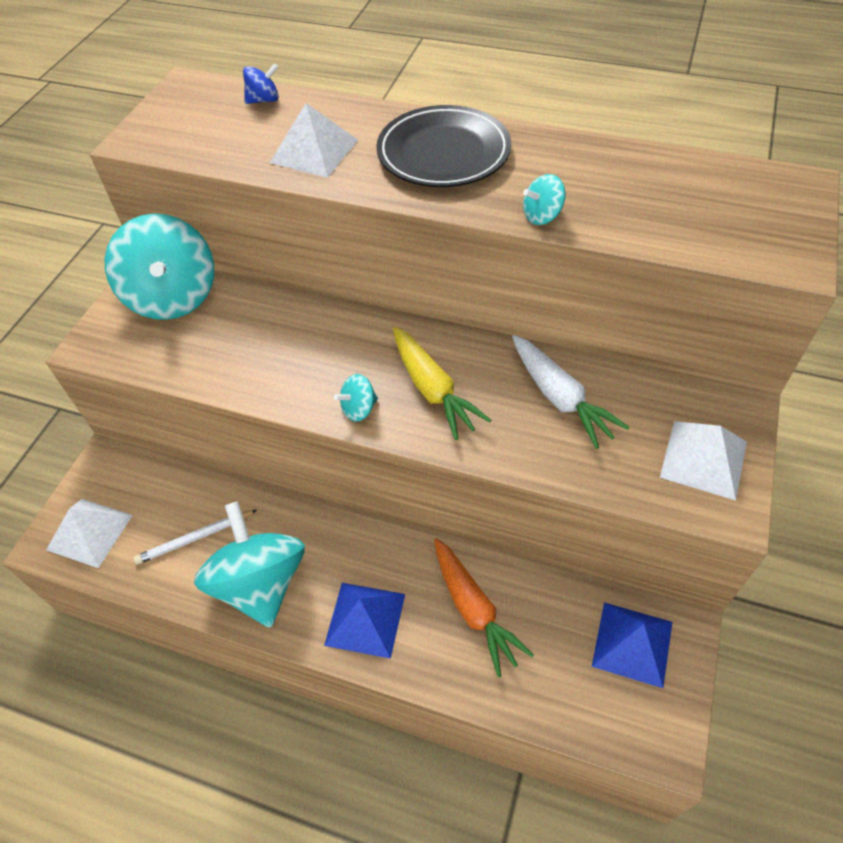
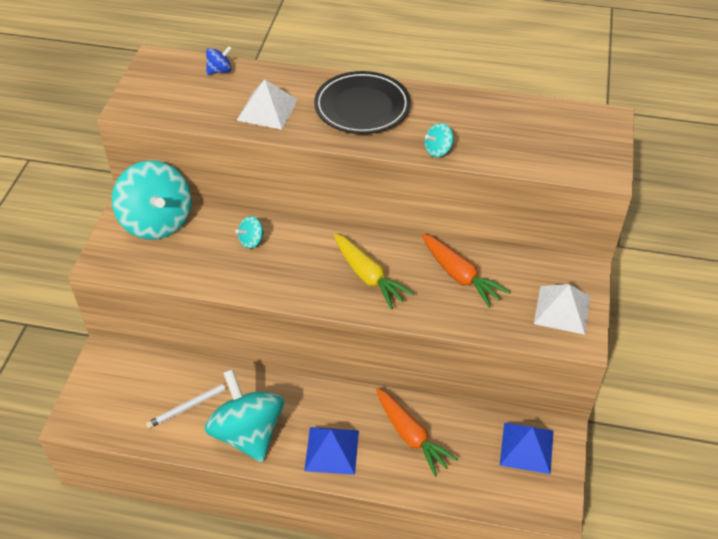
camera: 10 degrees left, 5 degrees down
white pyramid [46,499,133,568] -> none
turquoise spinning top [334,374,378,421] -> turquoise spinning top moved to [235,216,264,249]
white carrot [512,335,629,449] -> orange carrot [422,234,510,308]

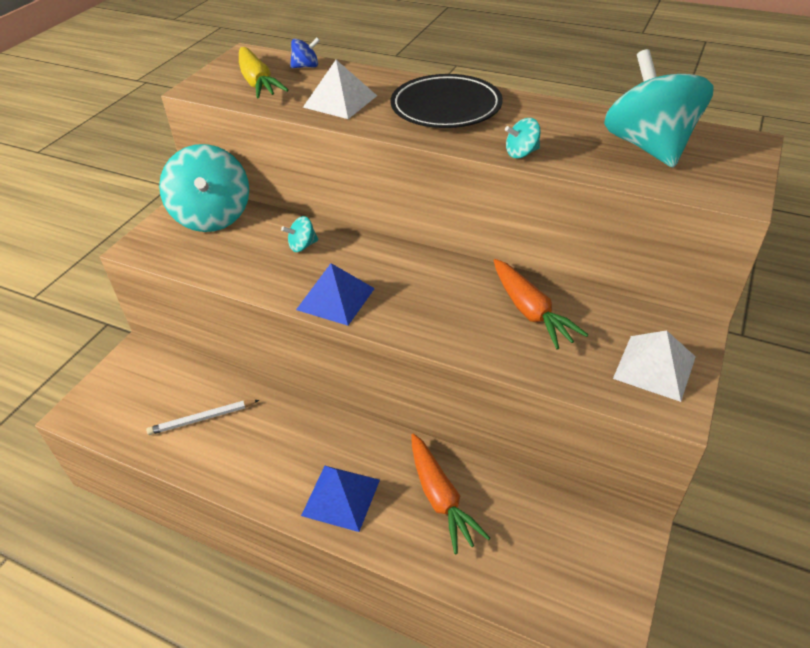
camera: 15 degrees right, 5 degrees down
turquoise spinning top [205,369,284,462] -> turquoise spinning top moved to [604,49,714,168]
yellow carrot [334,233,414,309] -> yellow carrot moved to [239,47,288,98]
blue pyramid [500,423,554,474] -> blue pyramid moved to [296,263,375,326]

